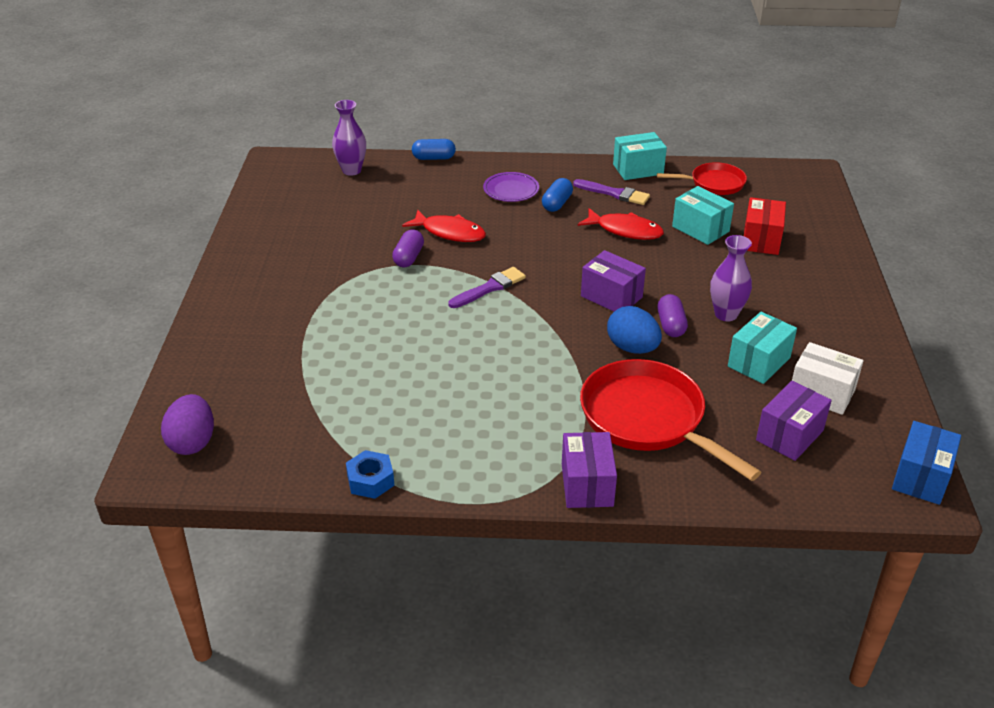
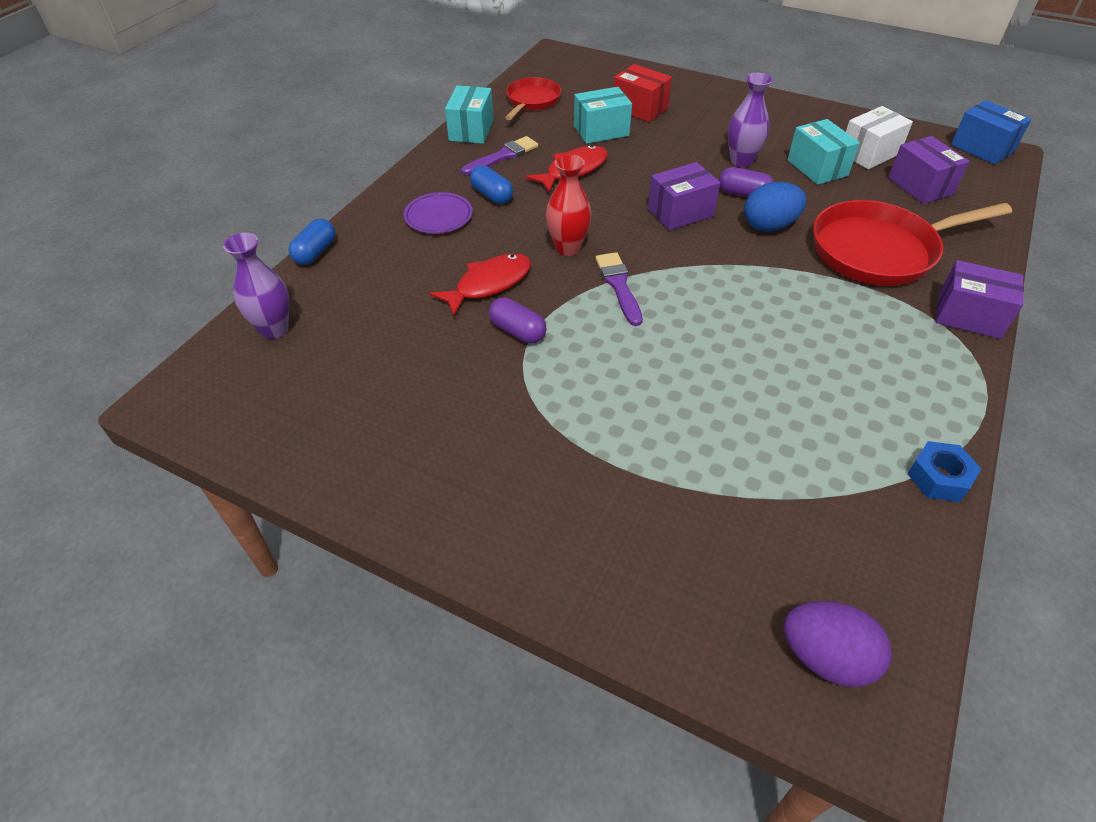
camera: 65 degrees left, 10 degrees up
none -> red vase [546,154,592,256]

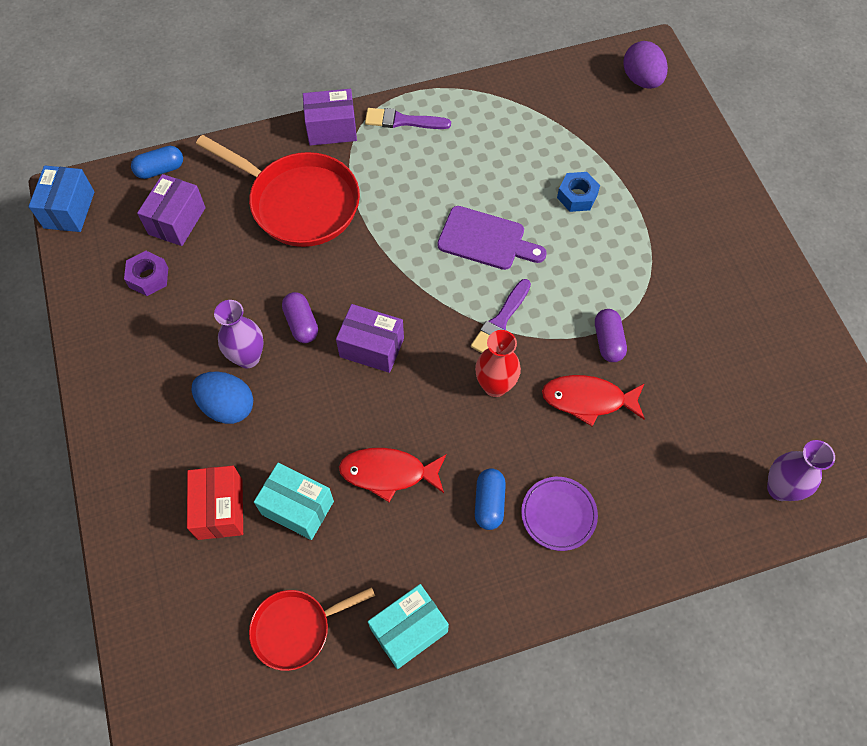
camera: 135 degrees left, 15 degrees up
blue capsule [288,218,335,265] -> blue capsule moved to [131,146,183,179]
purple brush [461,136,538,175] -> purple brush moved to [365,108,451,129]
blue egg [744,182,806,232] -> blue egg moved to [192,371,253,424]
turquoise box [787,119,860,185] -> none
white box [846,106,913,169] -> purple nut [124,251,168,296]
blue nut [907,441,981,502] -> blue nut moved to [557,172,600,212]
purple box [936,260,1024,339] -> purple box turned 75 degrees counterclockwise [303,89,357,146]
none -> purple cutting board [437,206,547,270]

